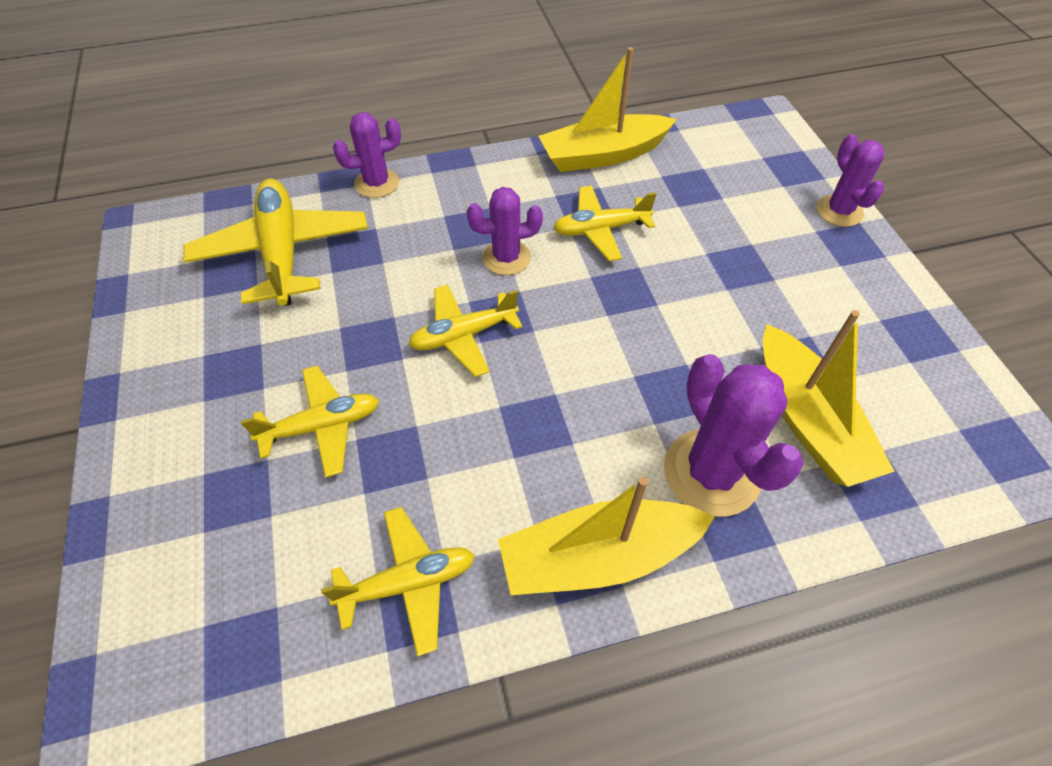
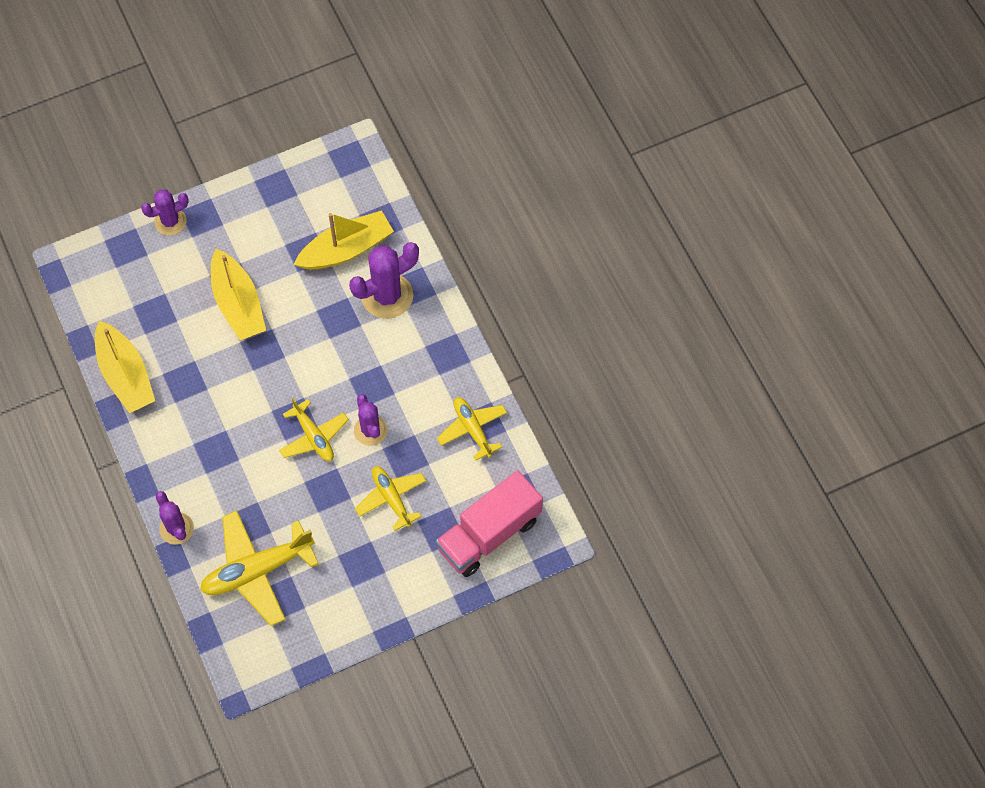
camera: 100 degrees left, 10 degrees up
purple cactus [467,187,543,275] -> purple cactus moved to [354,394,388,446]
yellow boat [498,477,715,595] -> yellow boat moved to [211,249,266,340]
yellow plane [553,186,657,261] -> none
none -> pink truck [436,470,543,577]

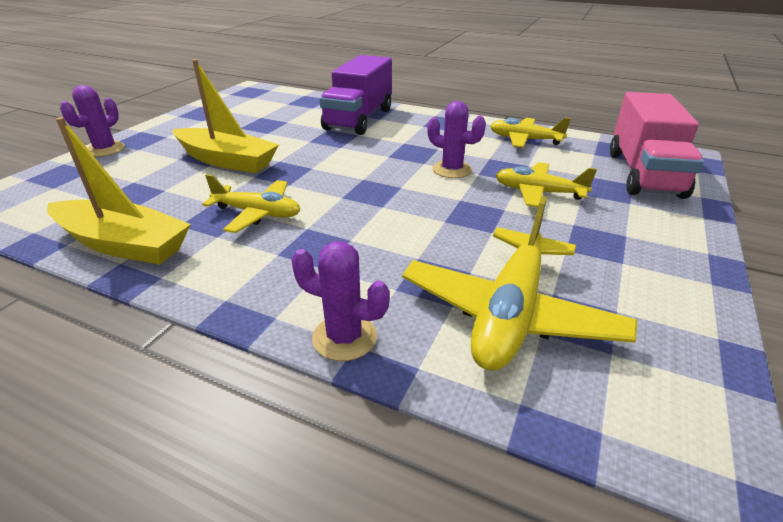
camera: 40 degrees left, 30 degrees down
yellow plane [279,398,349,461] -> yellow plane moved to [202,174,300,233]
yellow boat [294,210,394,270] -> none
purple cactus [349,242,419,319] -> purple truck [319,55,392,135]

